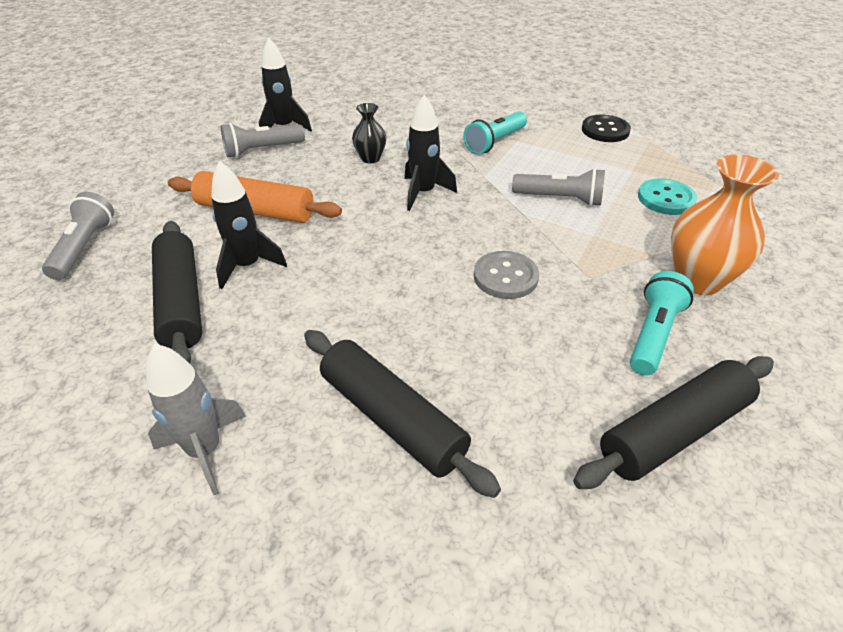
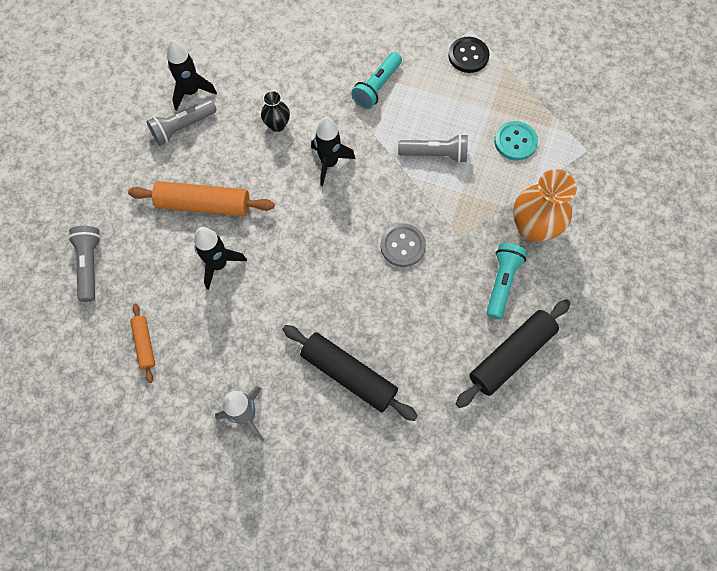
camera: 10 degrees left, 25 degrees up
black rolling pin [152,221,202,364] -> none
none -> orange rolling pin [130,304,155,383]

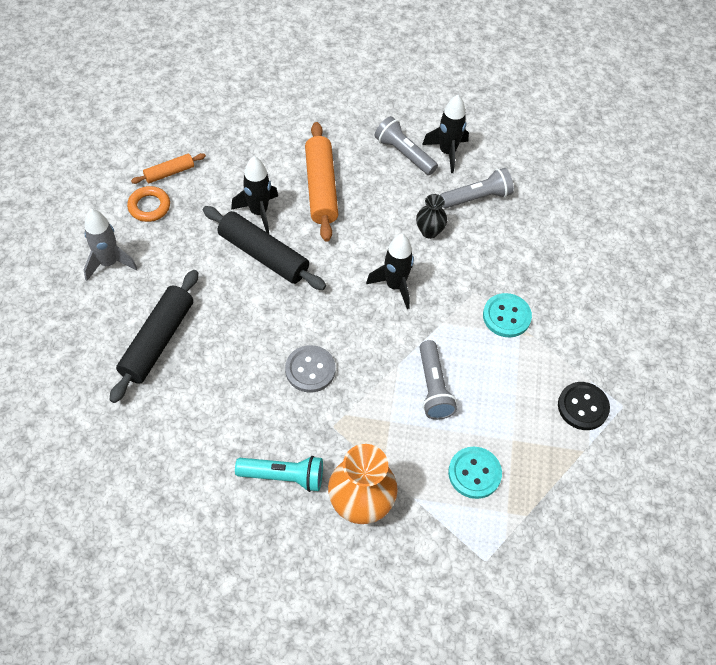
camera: 75 degrees right, 10 degrees down
grey flashlight [68,226,101,302] -> grey flashlight moved to [440,168,514,208]
turquoise flashlight [351,52,402,109] -> turquoise button [483,293,532,337]
black rolling pin [456,299,571,408] -> black rolling pin moved to [203,206,326,290]
none -> orange ring [127,186,170,222]

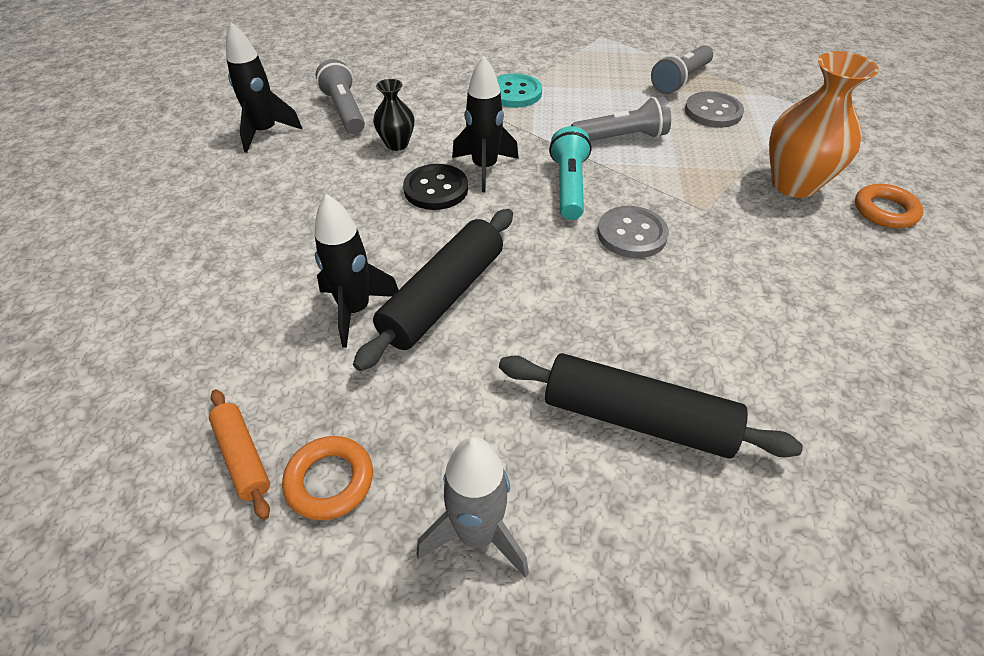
camera: 90 degrees left, 10 degrees down
turquoise flashlight [235,456,323,492] -> turquoise flashlight moved to [549,126,592,220]
orange rolling pin [305,122,338,242] -> none
grey flashlight [374,116,438,175] -> grey flashlight moved to [651,45,713,94]
turquoise button [448,447,502,499] -> grey button [685,91,744,128]
black button [558,382,610,430] -> black button moved to [403,164,468,210]
none -> orange ring [855,184,923,228]

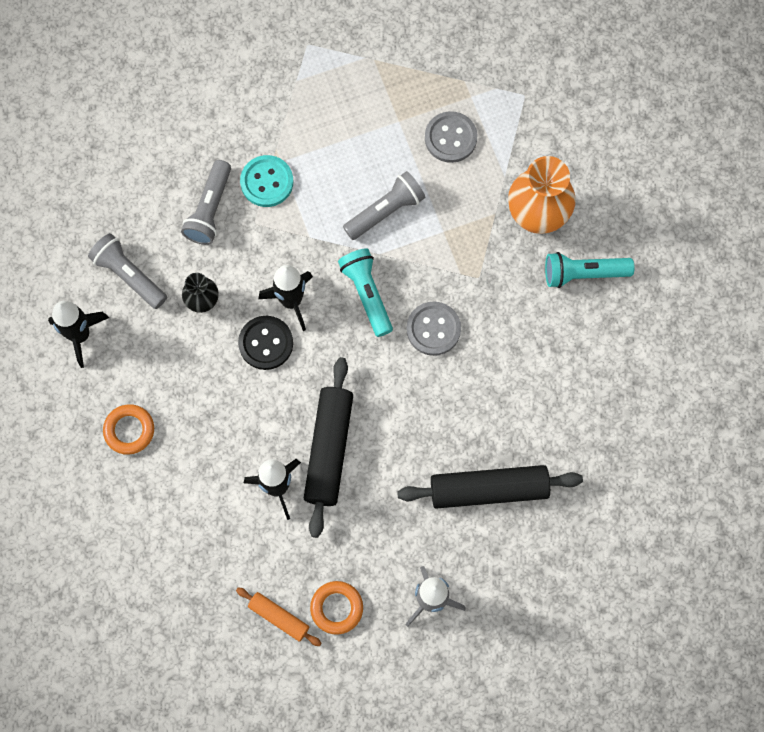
camera: 25 degrees left, 25 degrees up
grey flashlight [651,45,713,94] -> grey flashlight moved to [181,160,231,245]
orange ring [855,184,923,228] -> orange ring moved to [103,404,154,455]
none -> turquoise flashlight [545,252,635,288]

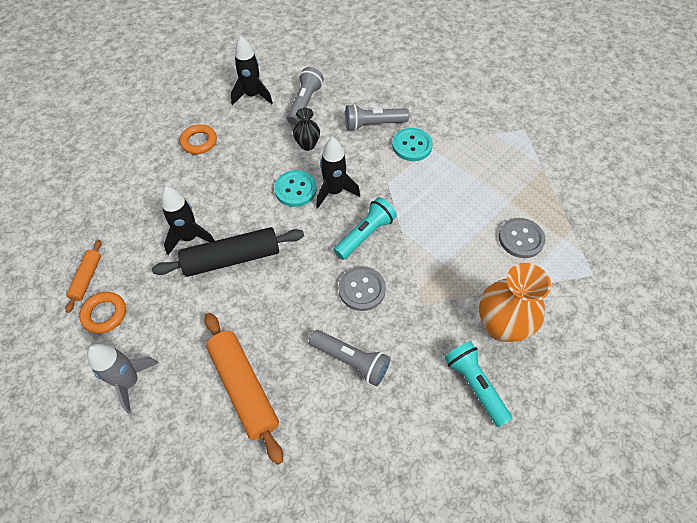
camera: 65 degrees right, 15 degrees down
black button [238,316,293,370] -> turquoise button [274,170,317,207]
grey flashlight [343,171,425,240] -> grey flashlight moved to [309,330,391,386]
black rolling pin [397,465,583,509] -> orange rolling pin [204,313,283,465]

